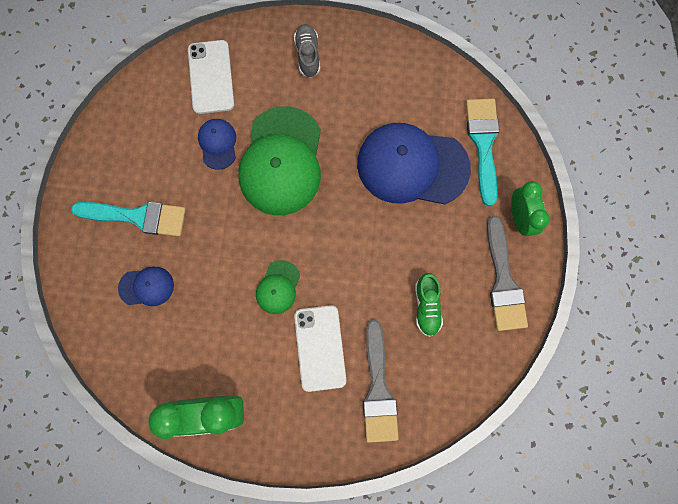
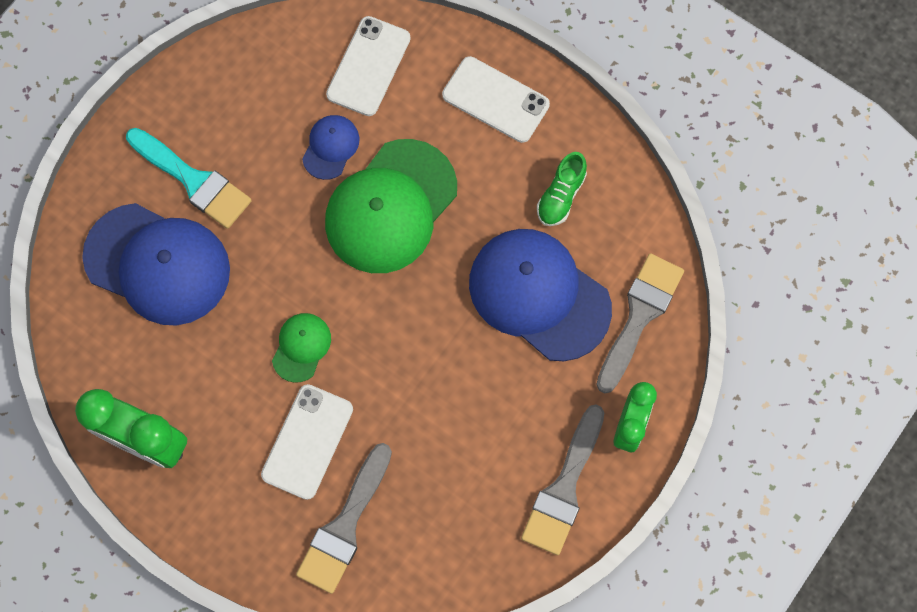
camera: 30 degrees right, 5 degrees down
blue cap [118,267,174,306] -> blue cap [82,203,230,326], size x2.13
green cap [256,260,300,314] -> green cap turned 150 degrees clockwise [272,313,331,383]
grey shoe [294,24,320,78] -> white phone [442,56,550,143]
green shoe [415,273,443,337] -> green shoe moved to [537,152,587,226]
turquoise brush [466,99,500,206] -> grey brush [596,253,684,393]

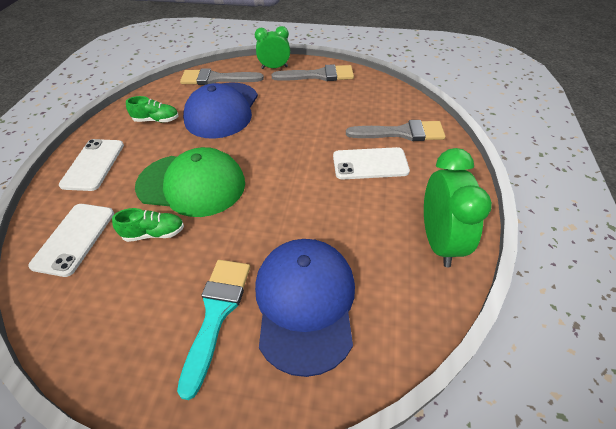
camera: 115 degrees left, 25 degrees down
green cap [272,313,331,383] -> none
blue cap [302,115,359,180] -> green shoe [112,208,184,242]
white phone [326,16,411,116] -> white phone turned 75 degrees counterclockwise [28,204,114,277]

